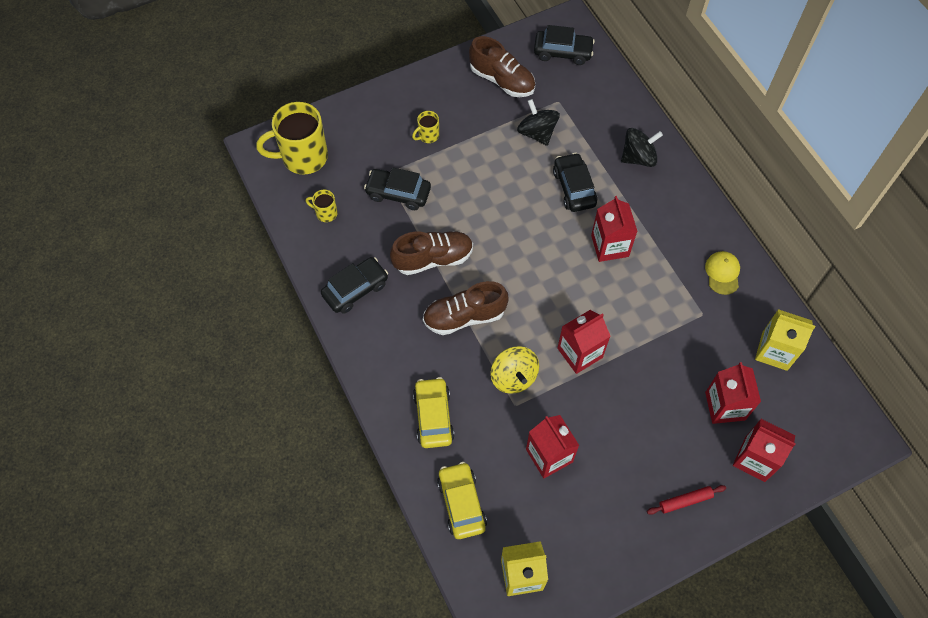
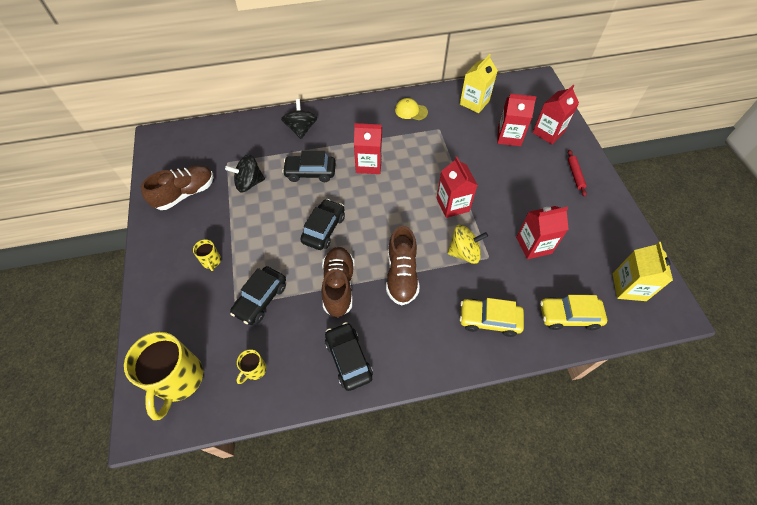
camera: 75 degrees left, 5 degrees down
black car [534,25,595,65] -> black car moved to [300,199,345,250]

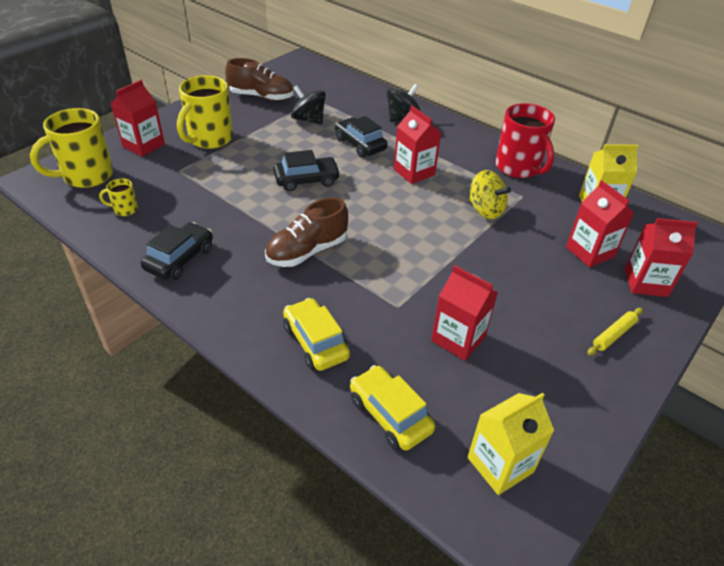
camera: 50 degrees right, 15 degrees down
yellow mug [193,239,221,271] -> yellow mug [177,75,233,149], size x2.18
black car [230,266,286,325] -> none
brown shoe [321,247,355,317] -> none
yellow cap [395,98,428,120] -> red mug [495,103,555,178]
red carton [437,157,477,218] -> red carton moved to [111,80,165,157]
yellow spinning top [447,225,488,264] -> yellow spinning top moved to [469,170,511,219]
red rolling pin [568,150,587,197] -> yellow rolling pin [587,308,643,355]

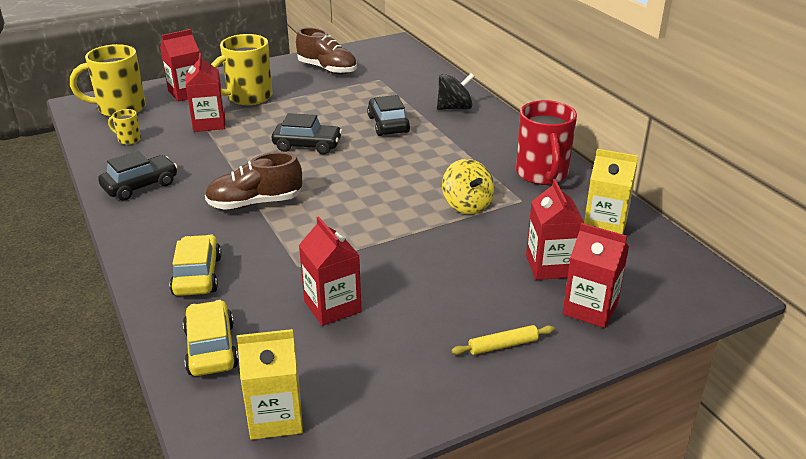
camera: 25 degrees right, 10 degrees down
black spinning top [291,85,326,125] -> none
red carton [394,106,441,184] -> red carton moved to [186,53,225,132]

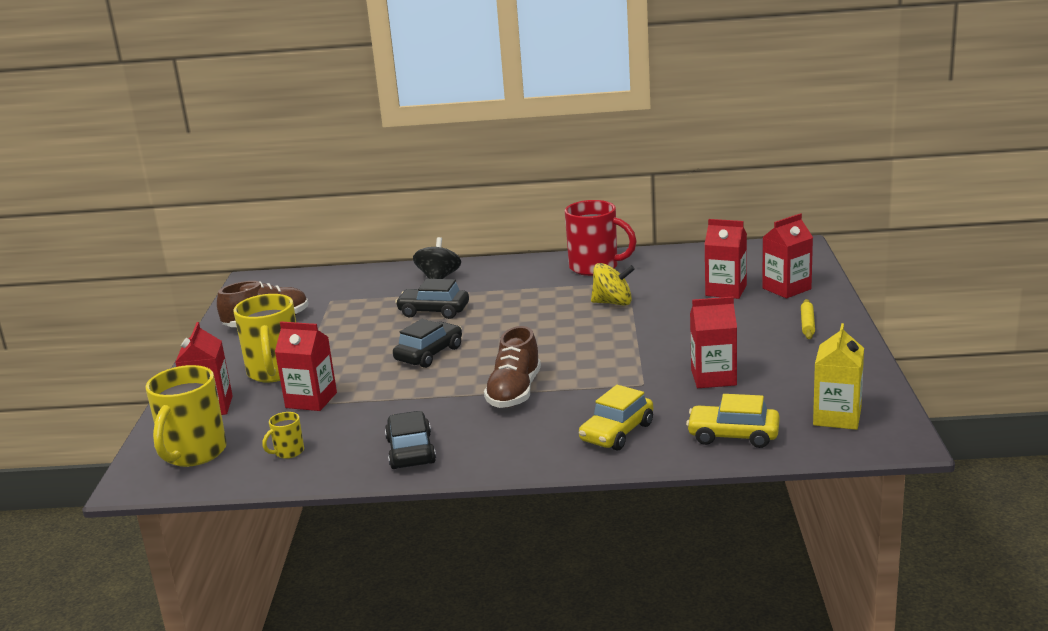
camera: 60 degrees left, 10 degrees down
yellow car [170,235,222,296] -> yellow car turned 75 degrees counterclockwise [579,385,653,451]
yellow carton [584,149,638,234] -> none

